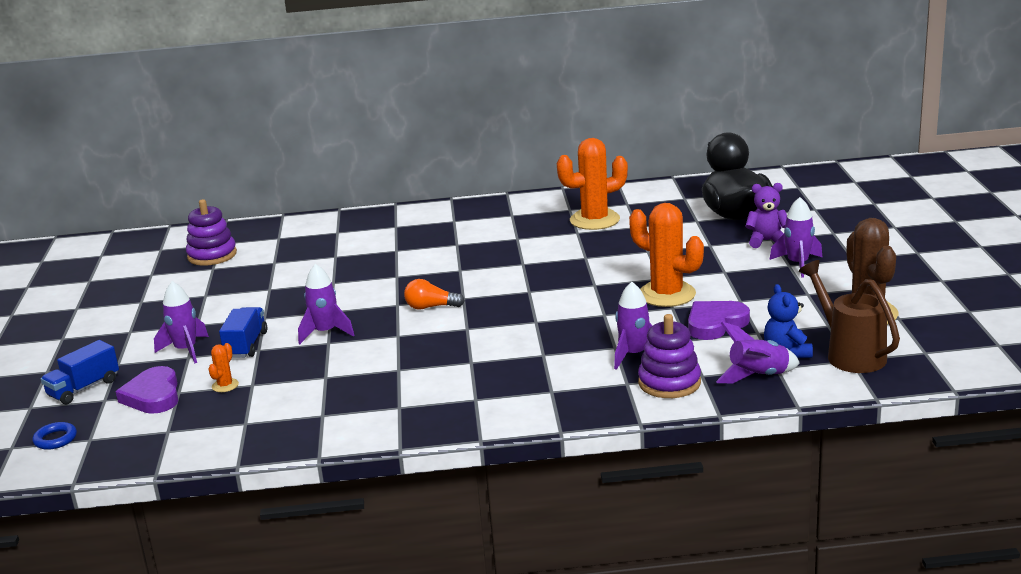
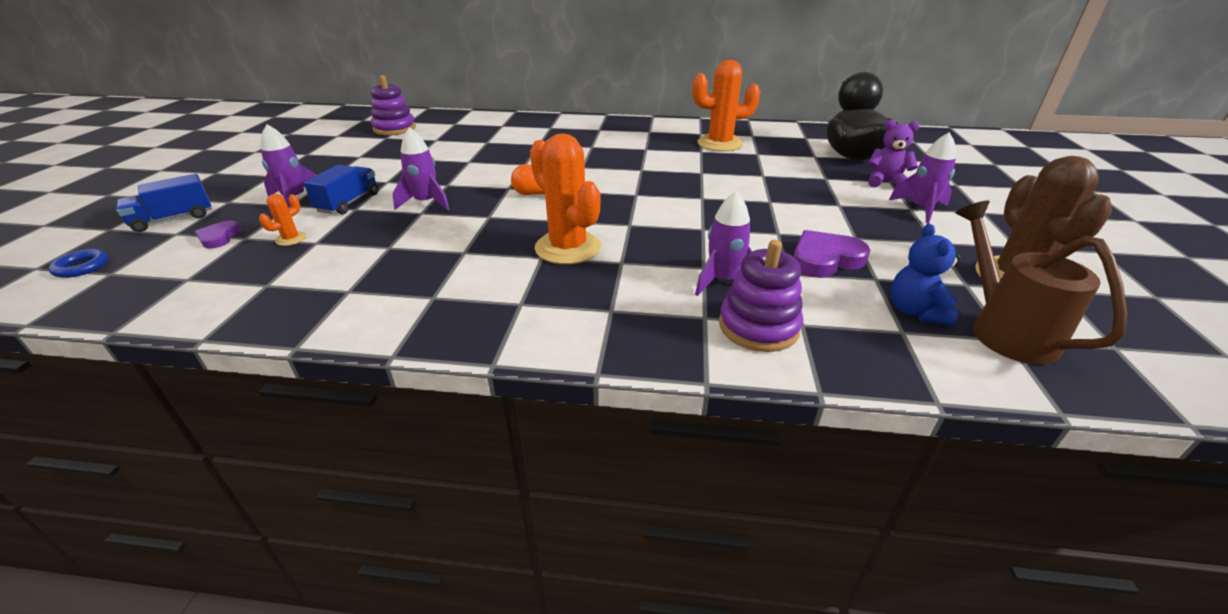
camera: 10 degrees right, 10 degrees up
purple heart [116,366,178,414] -> purple heart [195,221,241,249], size x0.58
orange cactus [629,203,704,307] -> orange cactus moved to [530,133,601,264]
purple rocket [716,322,800,383] -> none

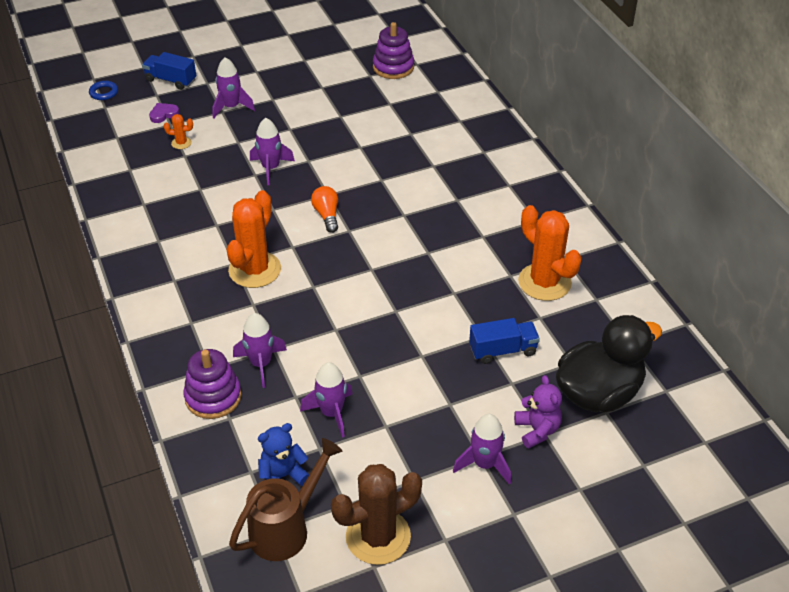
camera: 60 degrees right, 10 degrees up
blue truck [304,165,378,214] -> blue truck moved to [469,318,540,364]
purple heart [794,230,870,278] -> purple rocket [300,362,353,438]

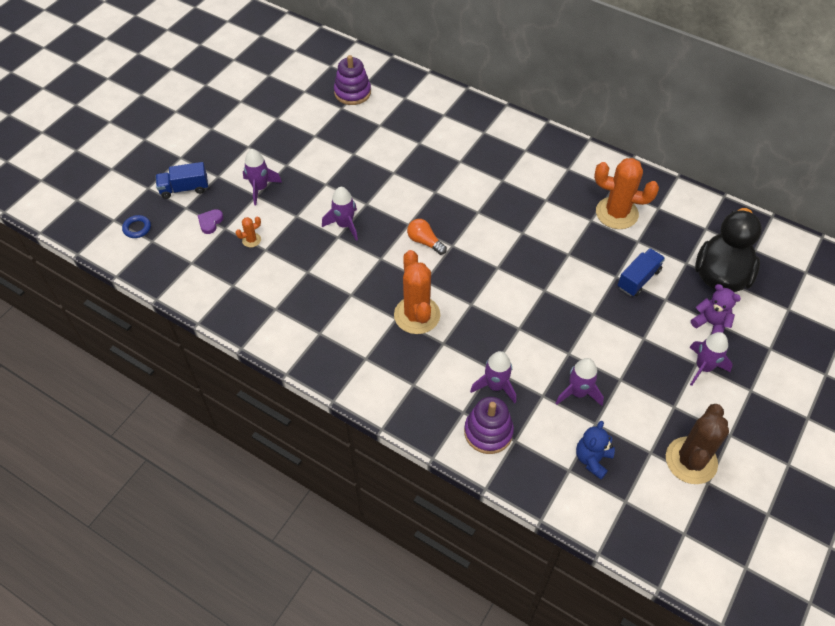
camera: 35 degrees left, 10 degrees up
brown watering can [229,438,342,561] -> none

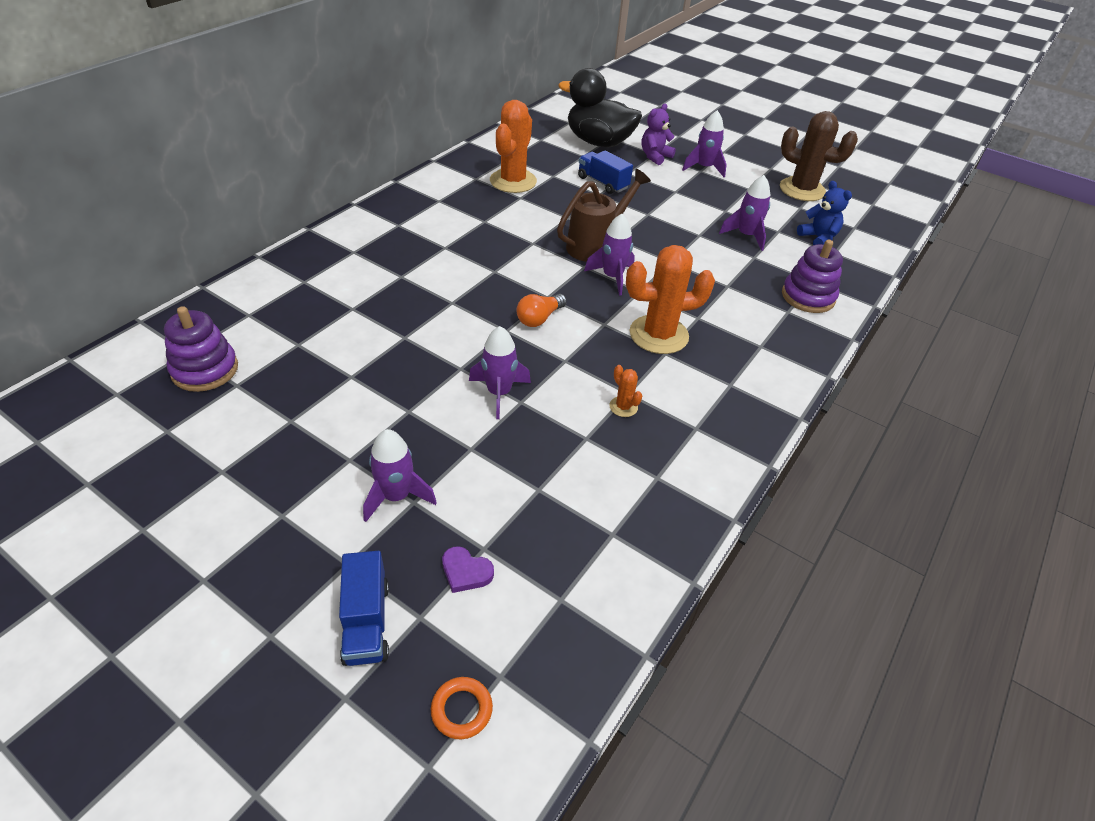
camera: 90 degrees left, 10 degrees down
blue ring [122,215,151,238] -> orange ring [431,677,493,739]
orange cactus [236,216,261,247] -> orange cactus moved to [609,365,642,417]
purple rocket [470,351,516,403] -> purple rocket moved to [584,214,635,296]
blue teddy bear [576,421,615,479] -> blue teddy bear turned 150 degrees counterclockwise [797,181,852,245]
none -> brown watering can [557,169,651,262]

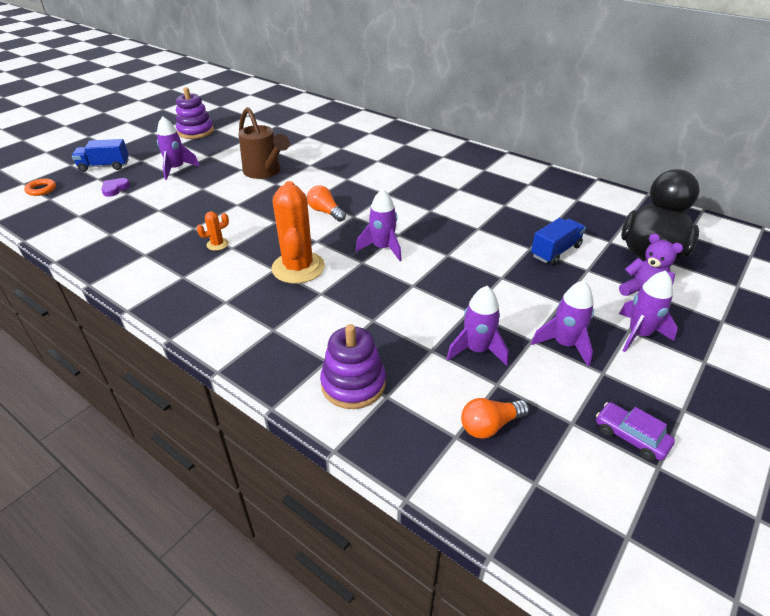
camera: 95 degrees right, 5 degrees down
purple stacking toy [164,306,238,392] -> purple stacking toy moved to [176,87,214,139]
purple rocket [469,326,531,419] -> purple rocket moved to [531,280,594,367]
orange cactus [490,100,537,193] -> none
brown watering can [557,169,651,262] -> brown watering can moved to [238,107,290,179]
brown cactus [780,111,858,201] -> purple car [596,402,675,461]
blue teddy bear [797,181,852,245] -> orange light bulb [461,398,529,439]

